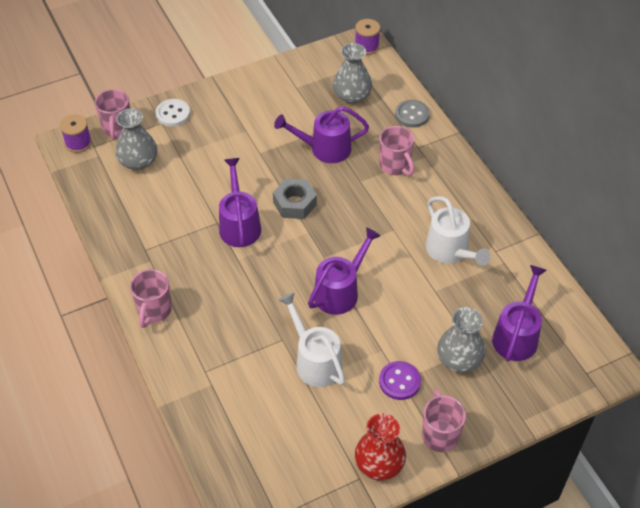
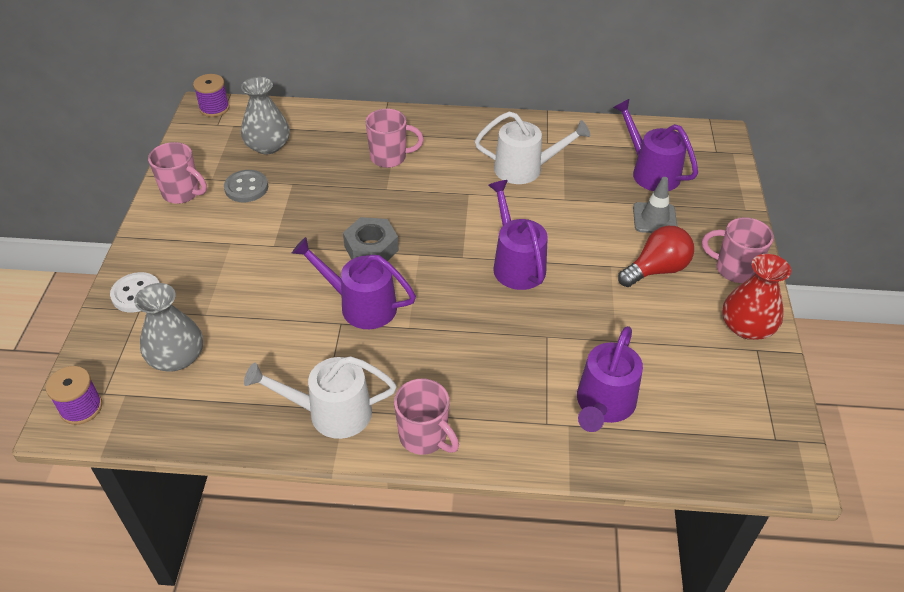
camera: 60 degrees left, 5 degrees down
pink mug [95,89,130,140] -> pink mug moved to [148,142,207,204]
purple watering can [274,106,369,163] -> purple watering can moved to [577,326,643,432]
white watering can [279,292,345,387] -> white watering can moved to [244,356,397,439]
purple button [379,361,421,400] -> red light bulb [618,226,694,287]
grey button [395,100,430,128] -> grey button moved to [224,170,268,202]
grey vase [437,307,485,373] -> grey traffic cone [633,177,677,233]

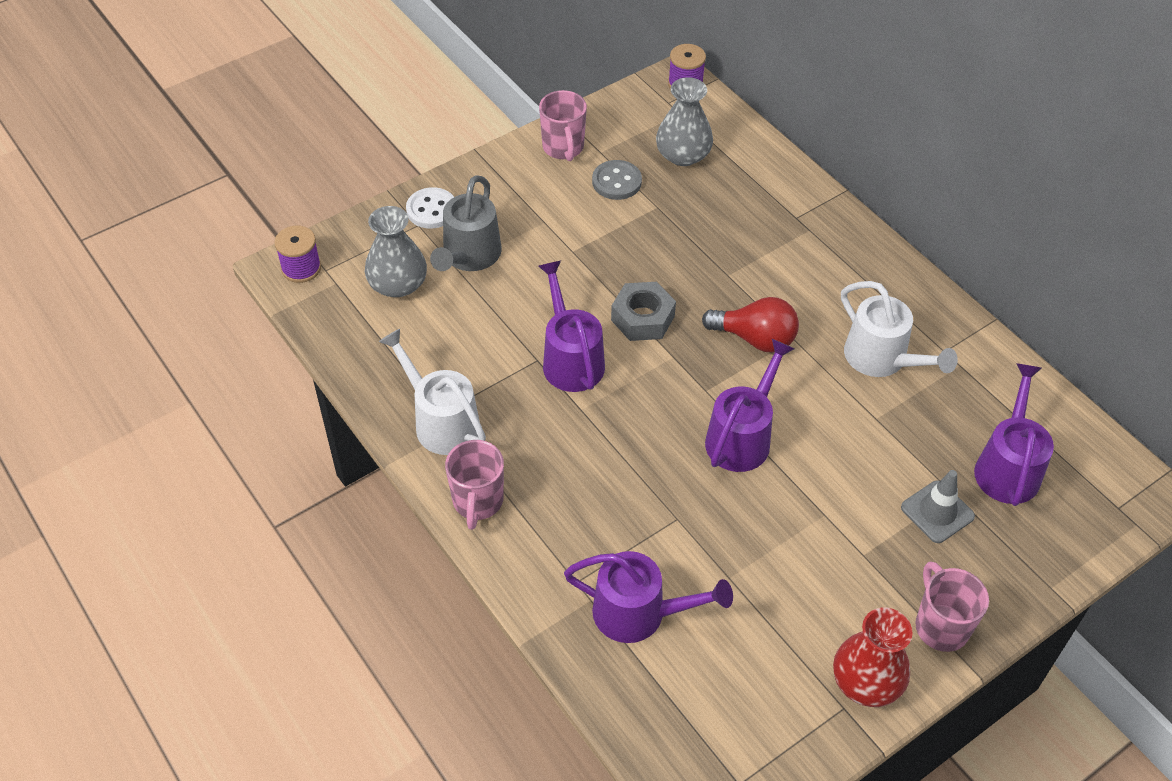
camera: 50 degrees right, 5 degrees up
pink mug [365,109,424,168] -> none
purple watering can [577,326,643,432] -> purple watering can turned 150 degrees counterclockwise [564,551,733,643]
red light bulb [618,226,694,287] -> red light bulb moved to [702,297,799,352]
none -> grey watering can [430,175,502,271]

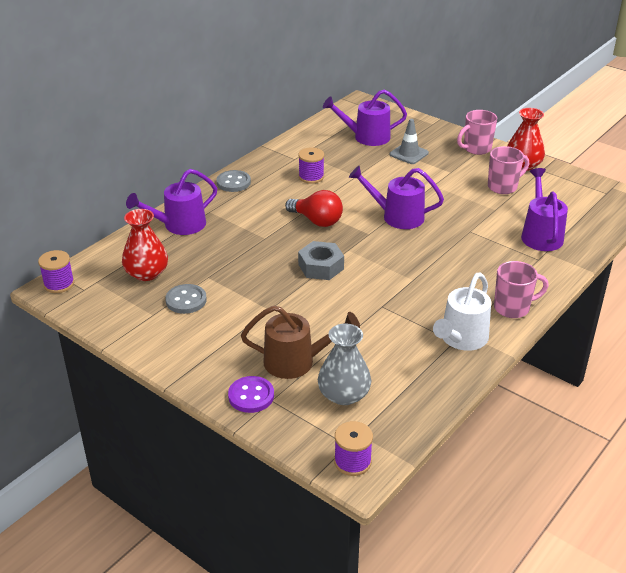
camera: 105 degrees left, 15 degrees down
white button [406,187,454,228] -> purple button [228,376,274,413]
grey watering can [430,175,502,271] -> brown watering can [241,306,360,379]
purple watering can [538,261,605,392] -> purple watering can moved to [126,169,217,235]
pink mug [539,90,587,161] -> pink mug moved to [488,146,529,194]
grey vase [656,77,713,166] -> red vase [122,209,168,281]
red light bulb [702,297,799,352] -> red light bulb turned 120 degrees clockwise [285,190,343,227]
white watering can [841,281,958,377] -> purple spool [298,147,324,184]
none -> grey button [216,170,251,192]

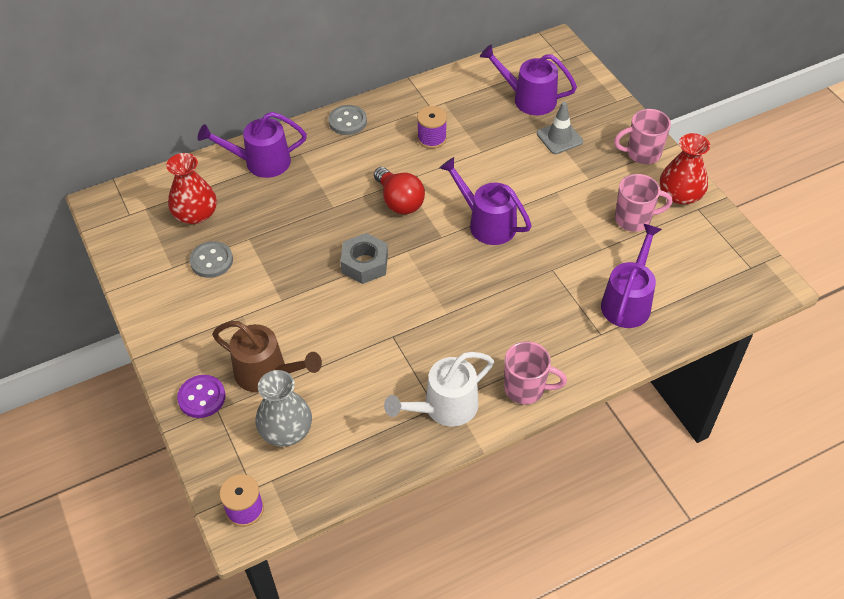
camera: 25 degrees right, 15 degrees up
purple spool [38,250,74,293] -> none

